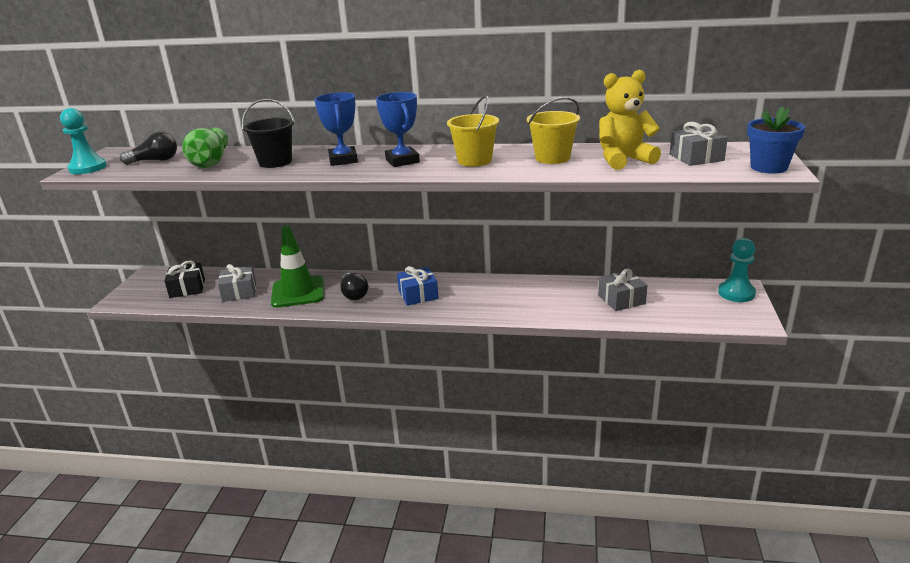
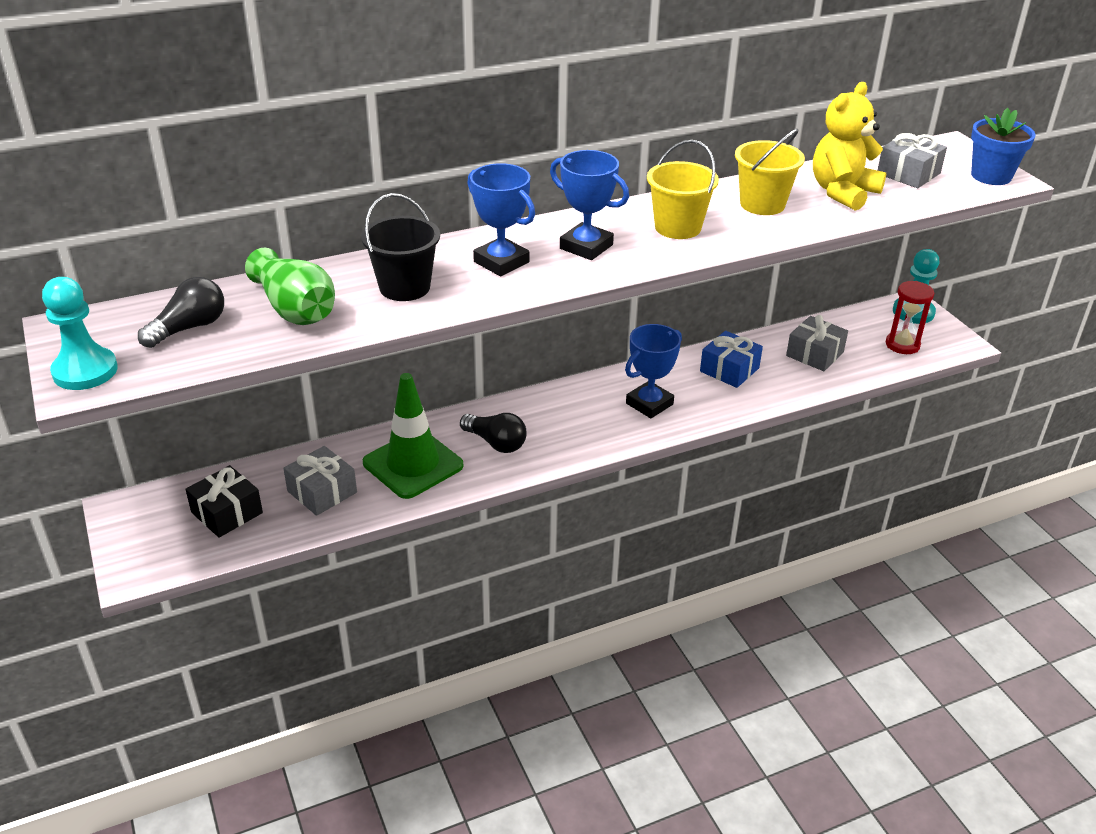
camera: 35 degrees left, 10 degrees up
blue gift [397,266,439,306] -> blue gift moved to [700,331,763,388]
none -> blue trophy [625,324,682,418]
none -> red hourglass [886,281,934,354]

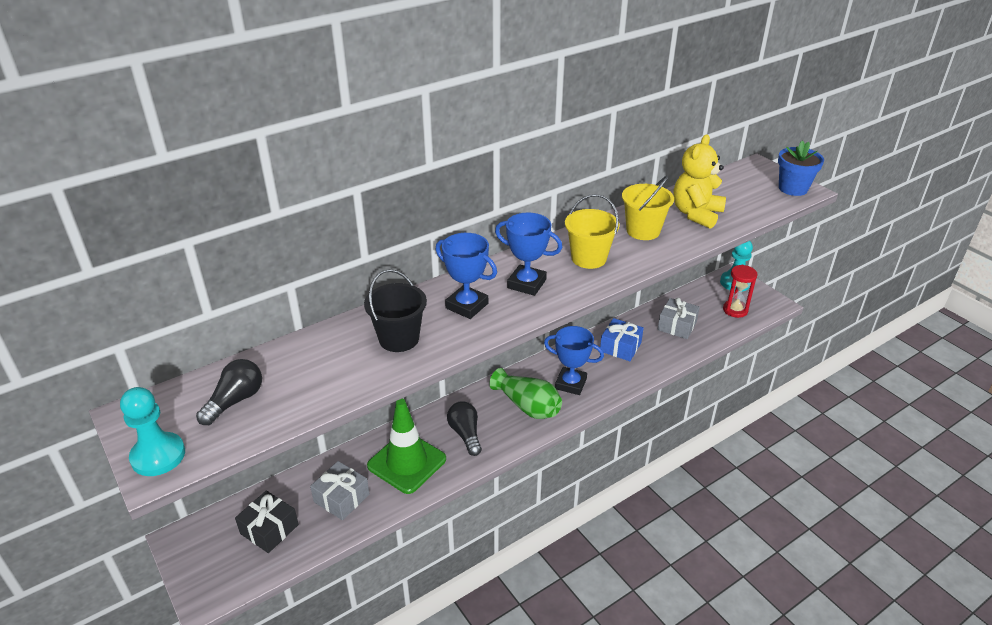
camera: 10 degrees left, 0 degrees up
green vase [245,248,335,325] -> green vase moved to [489,368,562,419]
black light bulb [460,413,527,453] -> black light bulb turned 135 degrees counterclockwise [447,401,482,456]
blue trophy [625,324,682,418] -> blue trophy turned 75 degrees clockwise [544,326,604,395]
grey gift [877,133,947,188] -> none

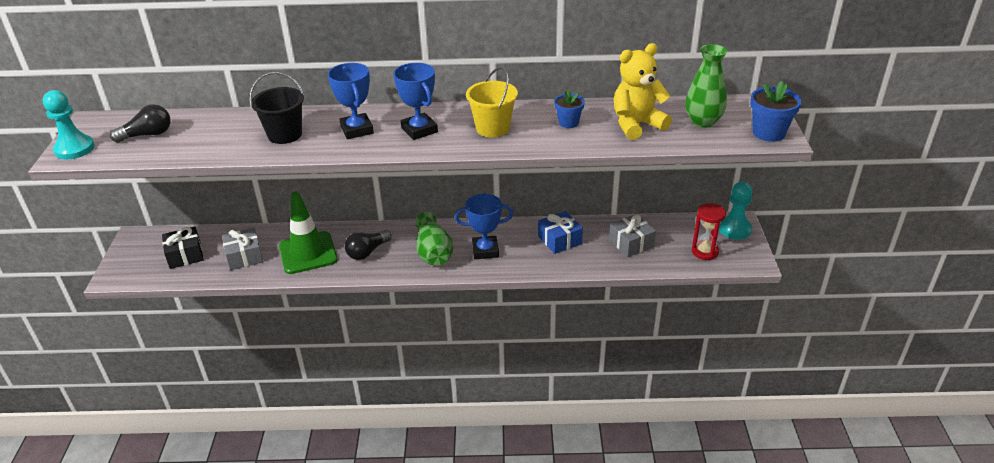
camera: 35 degrees right, 0 degrees up
black light bulb [447,401,482,456] -> black light bulb turned 150 degrees counterclockwise [345,230,391,260]
blue trophy [544,326,604,395] -> blue trophy turned 60 degrees counterclockwise [454,194,513,259]
yellow bucket [622,176,674,240] -> blue flower pot [554,90,585,128]
none -> green vase [685,44,727,128]

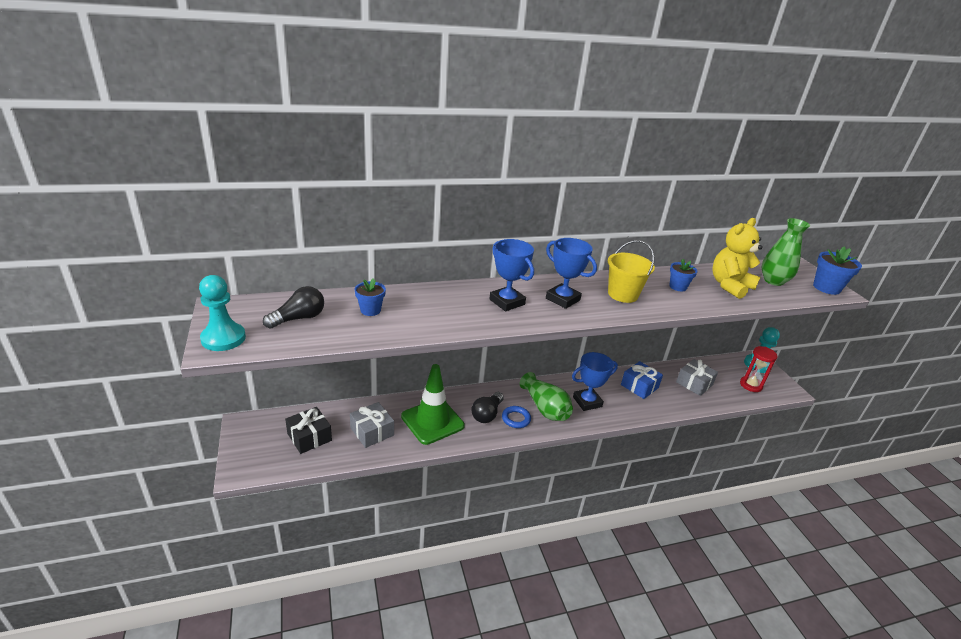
camera: 20 degrees left, 5 degrees down
black bucket [250,72,304,144] -> none
none -> blue flower pot [355,278,386,316]
none -> blue ring [502,406,531,428]

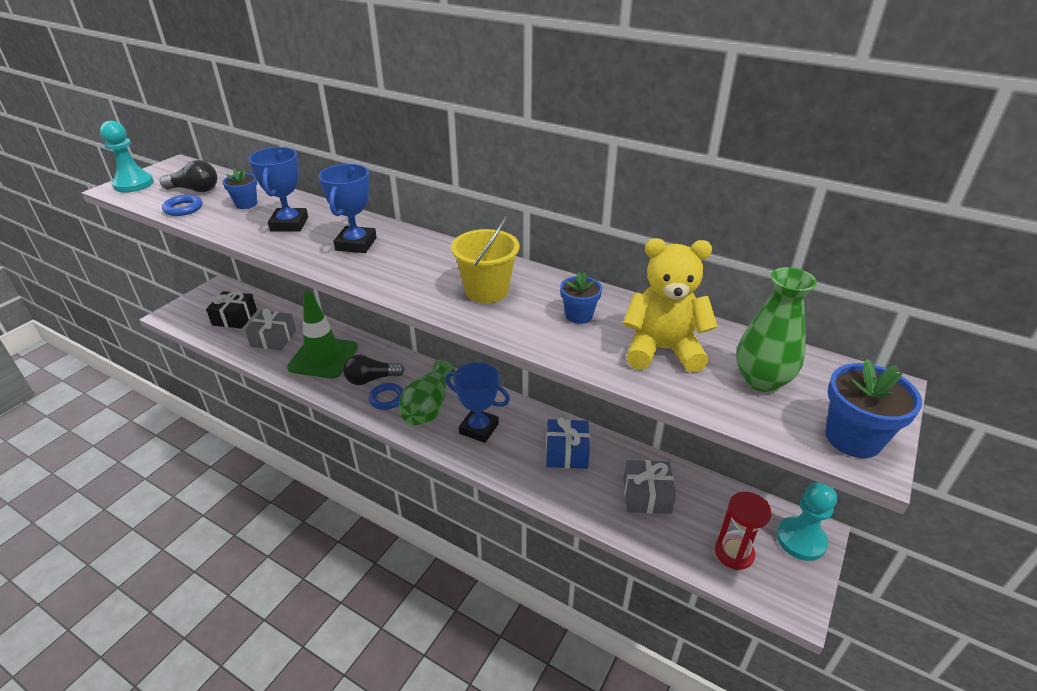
camera: 50 degrees right, 5 degrees up
blue trophy [546,238,597,309] -> blue trophy moved to [248,147,308,231]
none -> blue ring [162,195,202,216]

